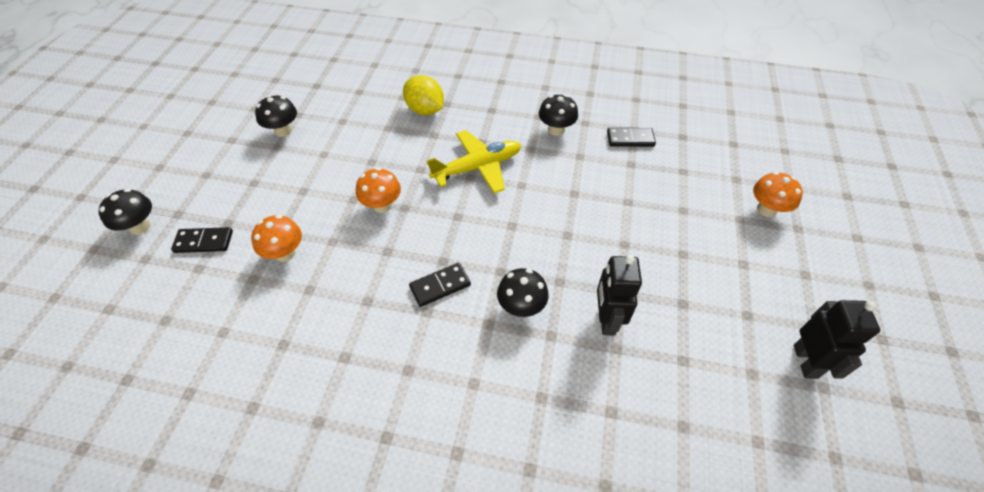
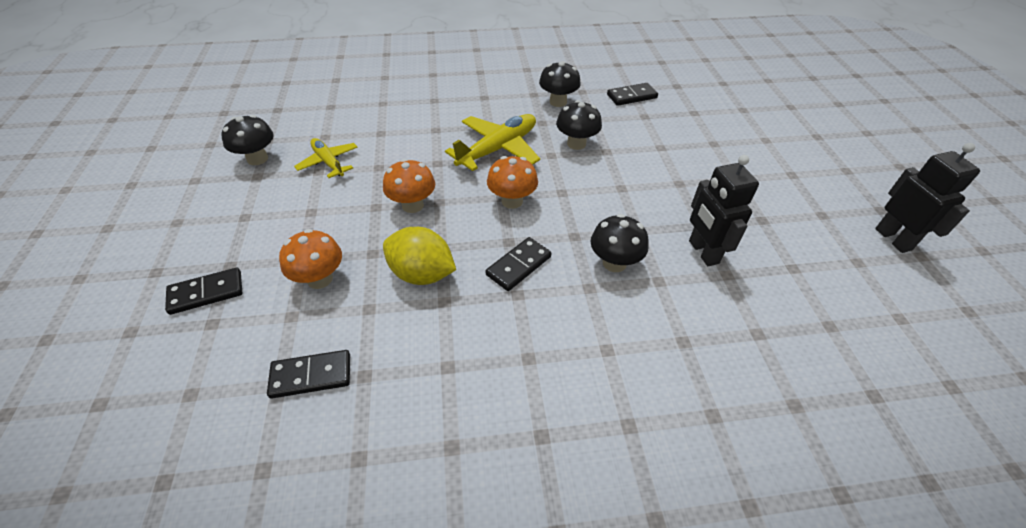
camera: 20 degrees left, 5 degrees down
black mushroom [99,189,152,235] -> black mushroom moved to [556,100,602,150]
yellow lemon [403,75,444,115] -> yellow lemon moved to [383,227,456,285]
orange mushroom [753,172,803,217] -> orange mushroom moved to [487,156,538,209]
none -> black domino [267,350,350,399]
none -> yellow plane [294,138,358,178]

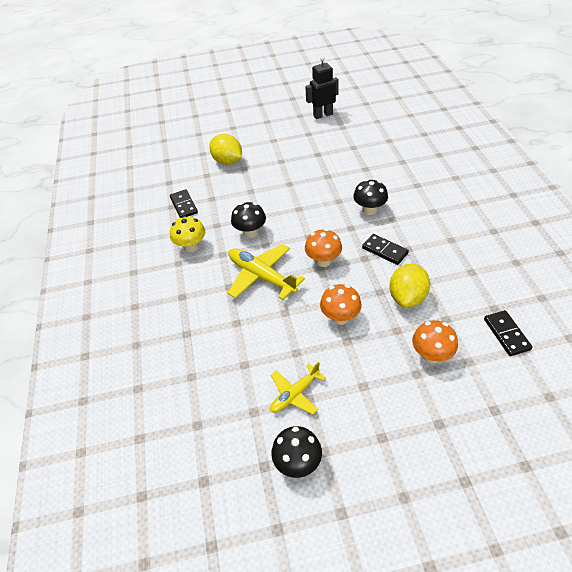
camera: 90 degrees left, 0 degrees up
black domino [165,268,242,315] -> none
black mushroom [539,61,581,107] -> yellow mushroom [170,216,205,252]
black robot [689,155,759,266] -> none
none -> yellow lemon [209,134,242,165]

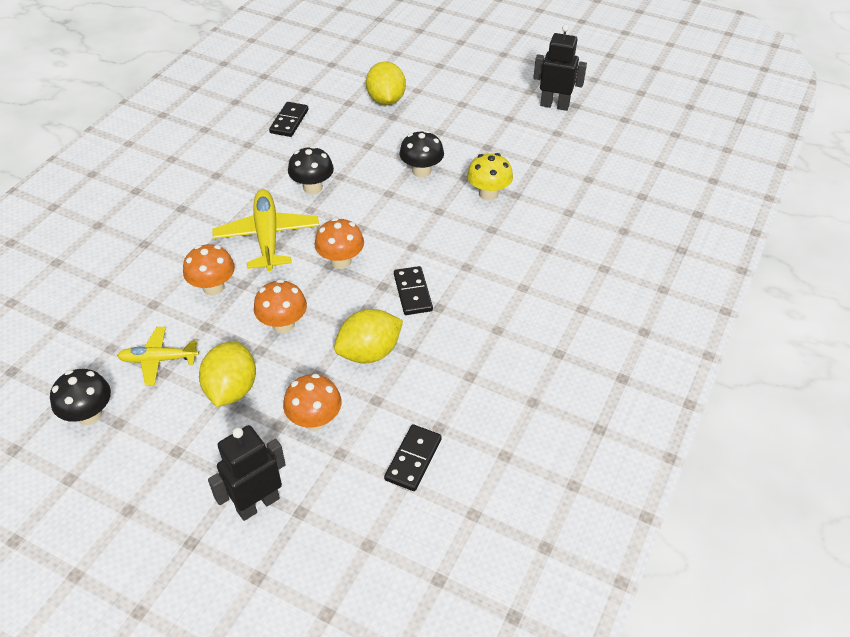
camera: 35 degrees right, 0 degrees up
yellow mushroom [170,216,205,252] -> yellow mushroom moved to [467,153,513,201]
black mushroom [353,179,388,215] -> black mushroom moved to [399,130,444,178]
none -> orange mushroom [183,244,235,296]
none -> yellow lemon [199,341,256,407]
none -> black robot [208,425,286,521]

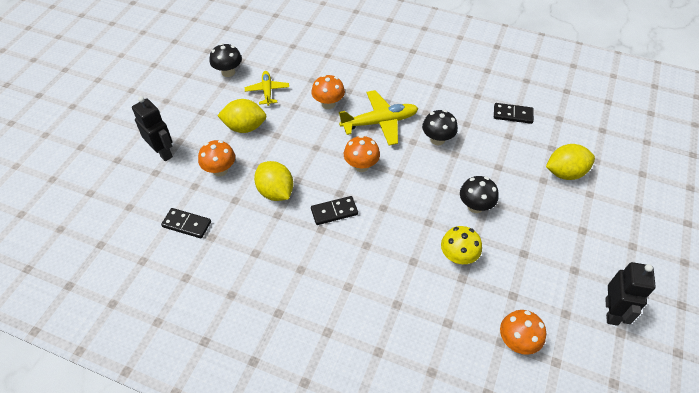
camera: 85 degrees right, 5 degrees up
orange mushroom [254,279,307,333] -> orange mushroom moved to [500,310,546,355]

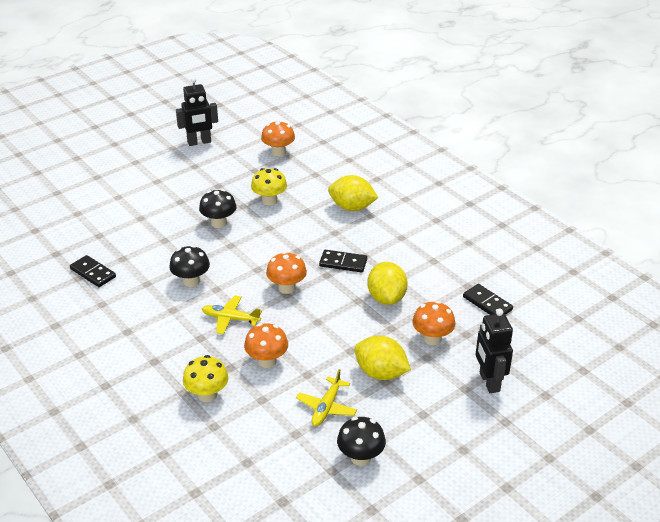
camera: 150 degrees left, 15 degrees down
yellow plane [339,90,418,146] -> yellow plane [202,296,262,334], size x0.62
yellow lemon [546,144,595,180] -> yellow lemon moved to [328,175,378,211]
black robot [605,262,656,326] -> black robot turned 150 degrees counterclockwise [176,77,218,146]
none -> yellow mushroom [183,355,229,402]

